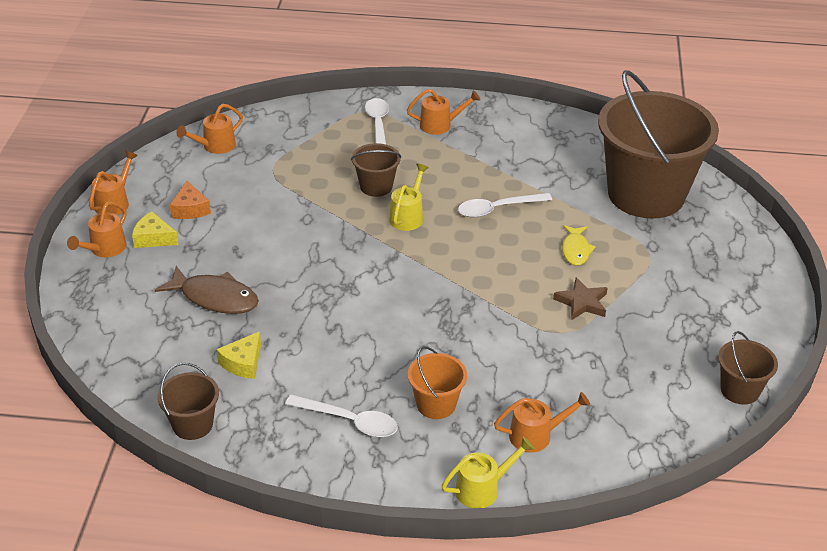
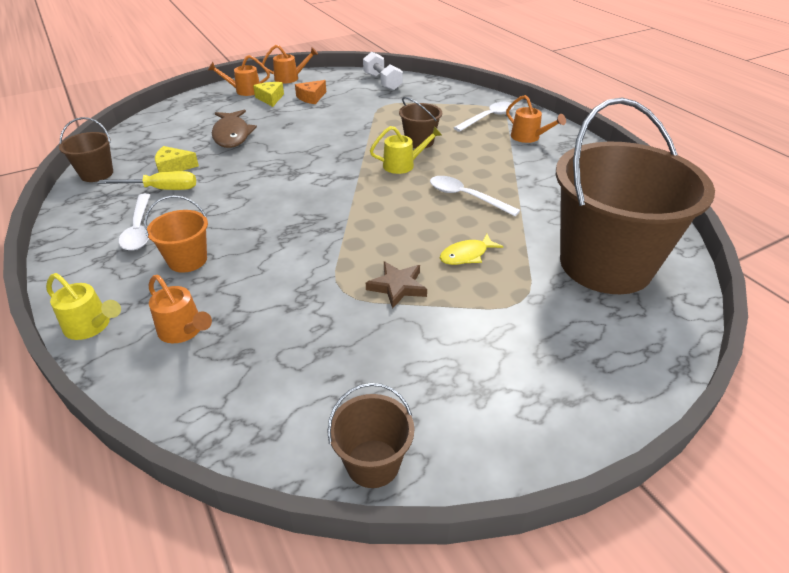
camera: 55 degrees right, 0 degrees up
orange watering can [176,104,243,154] -> white dumbbell [363,52,403,91]
none -> yellow screwdriver [98,171,196,190]

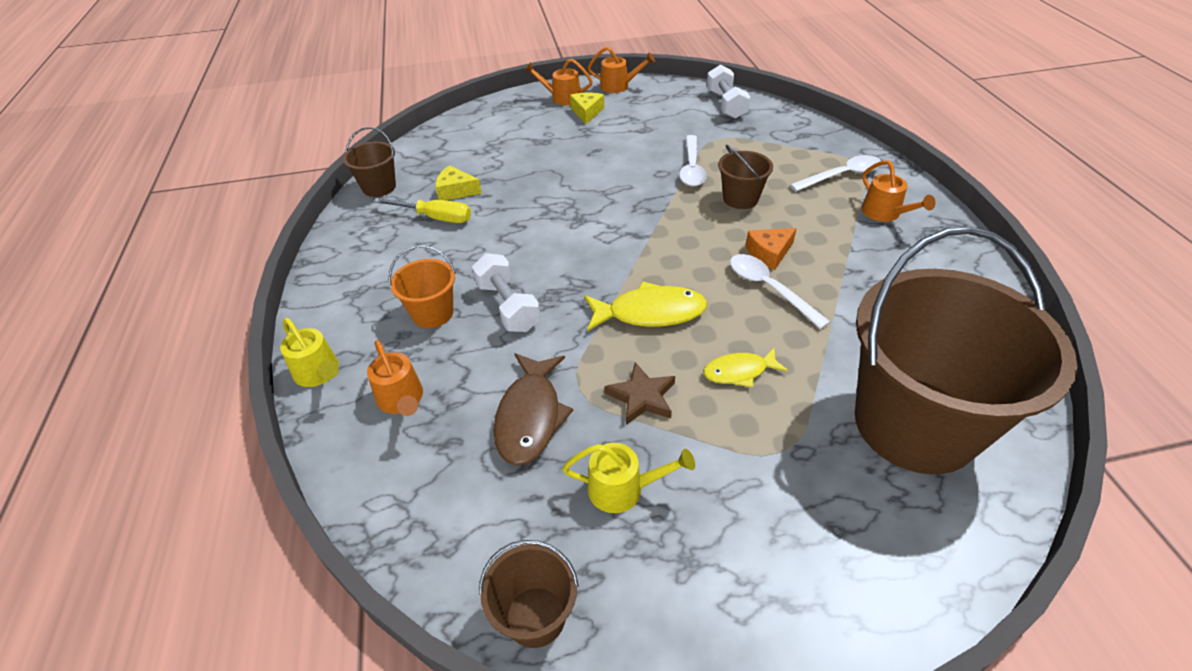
camera: 20 degrees right, 5 degrees up
white spoon [119,193,150,251] -> white spoon moved to [679,135,707,187]
brown fish [212,110,257,148] -> brown fish moved to [493,353,573,466]
orange cheese [295,80,326,104] -> orange cheese moved to [746,228,797,270]
yellow watering can [370,126,442,174] -> yellow watering can moved to [562,443,695,513]
none -> white dumbbell [472,253,541,332]
none -> yellow fish [584,281,707,331]

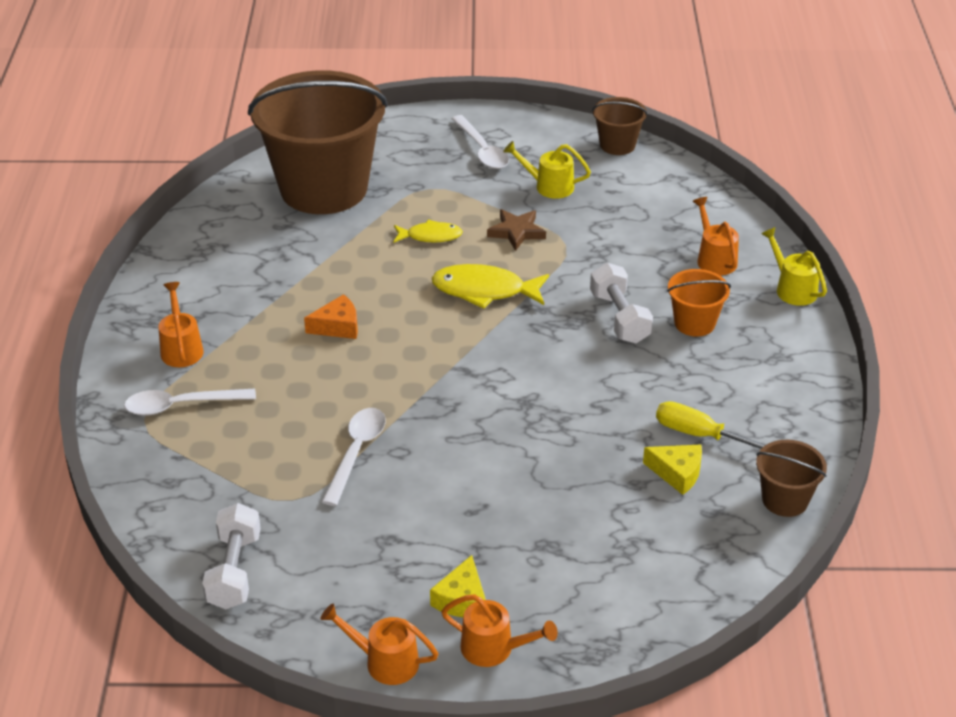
camera: 170 degrees left, 5 degrees down
brown fish [493,353,573,466] -> none
brown bucket [718,145,773,209] -> none
white spoon [730,254,830,329] -> white spoon moved to [452,115,509,169]

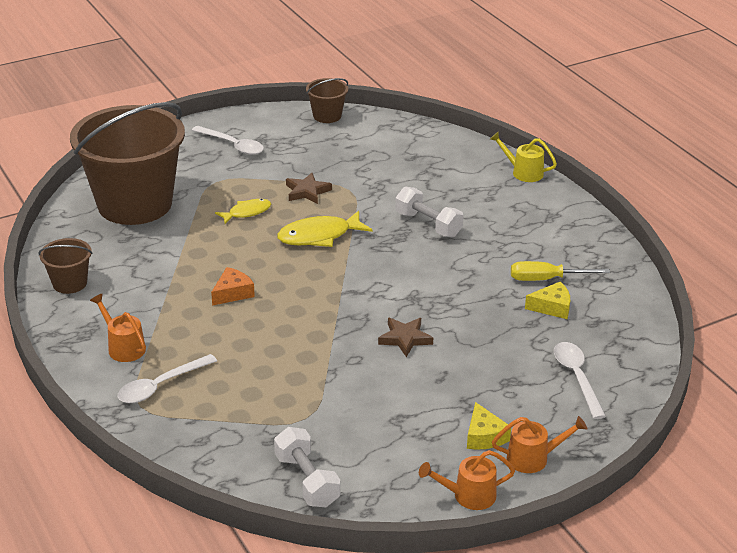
camera: 30 degrees left, 5 degrees down
white spoon [322,408,386,506] -> white spoon moved to [554,342,606,419]
yellow watering can [503,141,591,199] -> none
orange bucket [667,269,731,337] -> none
orange watering can [693,197,739,275] -> none
brown bucket [756,440,827,517] -> brown bucket moved to [39,238,93,294]
none -> brown star [378,318,433,357]

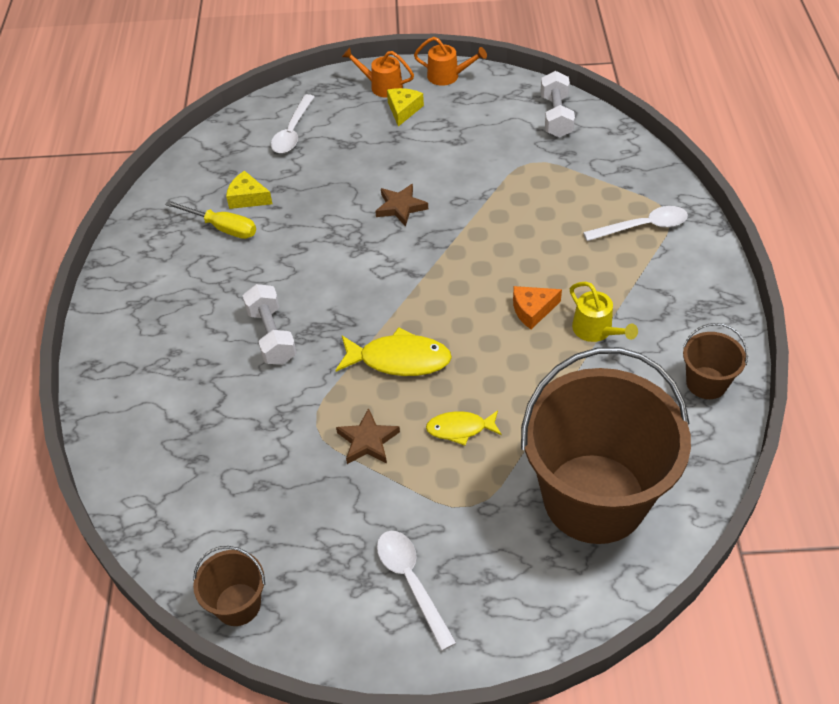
camera: 150 degrees left, 15 degrees up
orange watering can [90,294,146,362] -> none
yellow watering can [490,131,557,182] -> yellow watering can moved to [570,282,638,342]

